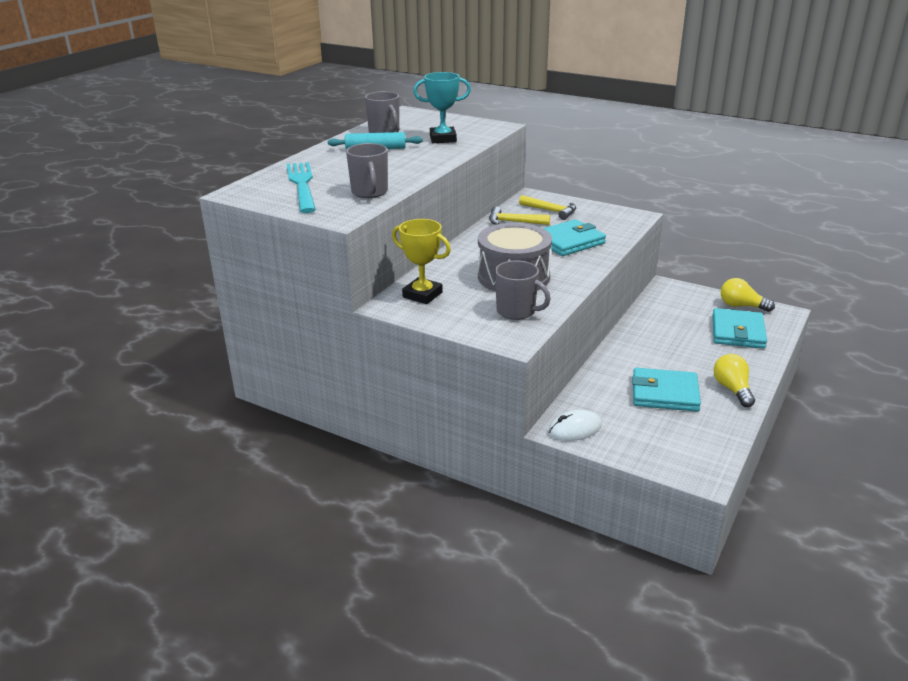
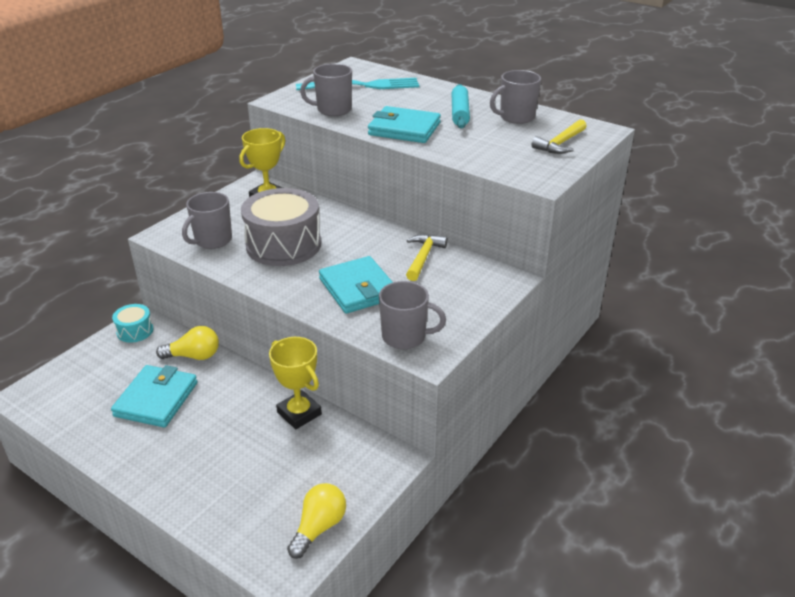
camera: 95 degrees right, 5 degrees up
turquoise trophy [413,72,471,143] -> none
yellow hammer [519,195,576,220] -> yellow hammer moved to [531,119,587,154]
white mouse [548,410,602,441] -> turquoise drum [112,304,153,343]
turquoise wallet [712,308,767,349] -> turquoise wallet moved to [368,106,441,143]
yellow light bulb [714,354,755,407] -> yellow light bulb moved to [156,326,219,360]
none -> yellow trophy [269,337,322,429]
none -> grey mug [379,281,446,349]

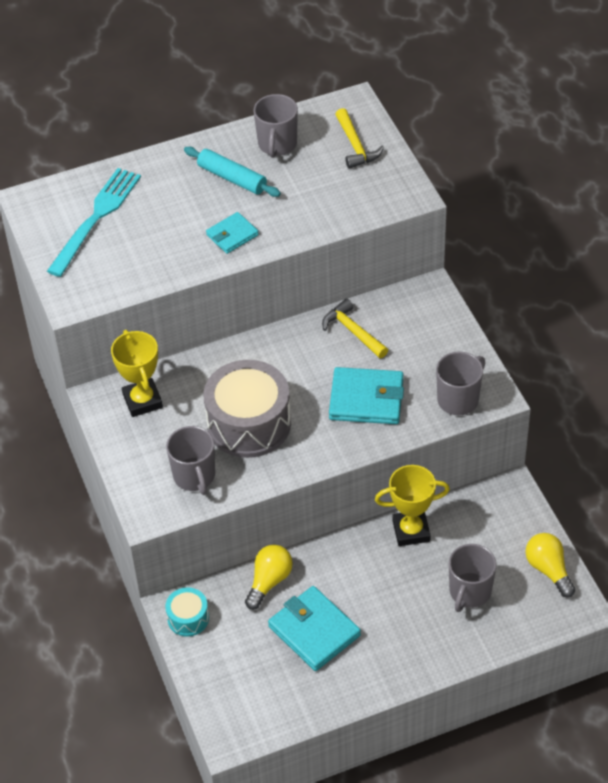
camera: 55 degrees left, 15 degrees up
grey mug [300,64,352,116] -> grey mug moved to [449,544,496,612]
turquoise wallet [368,106,441,143] -> turquoise wallet [206,212,259,254], size x0.59

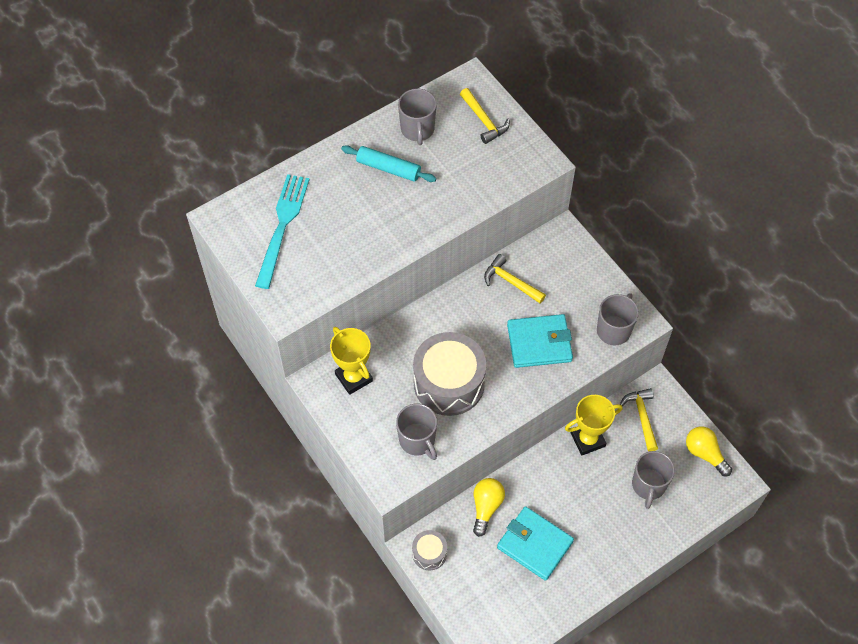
camera: 15 degrees left, 10 degrees up
turquoise drum [165,587,209,637] -> grey drum [412,530,447,570]
turquoise wallet [206,212,259,254] -> none
none -> yellow hammer [620,388,658,451]

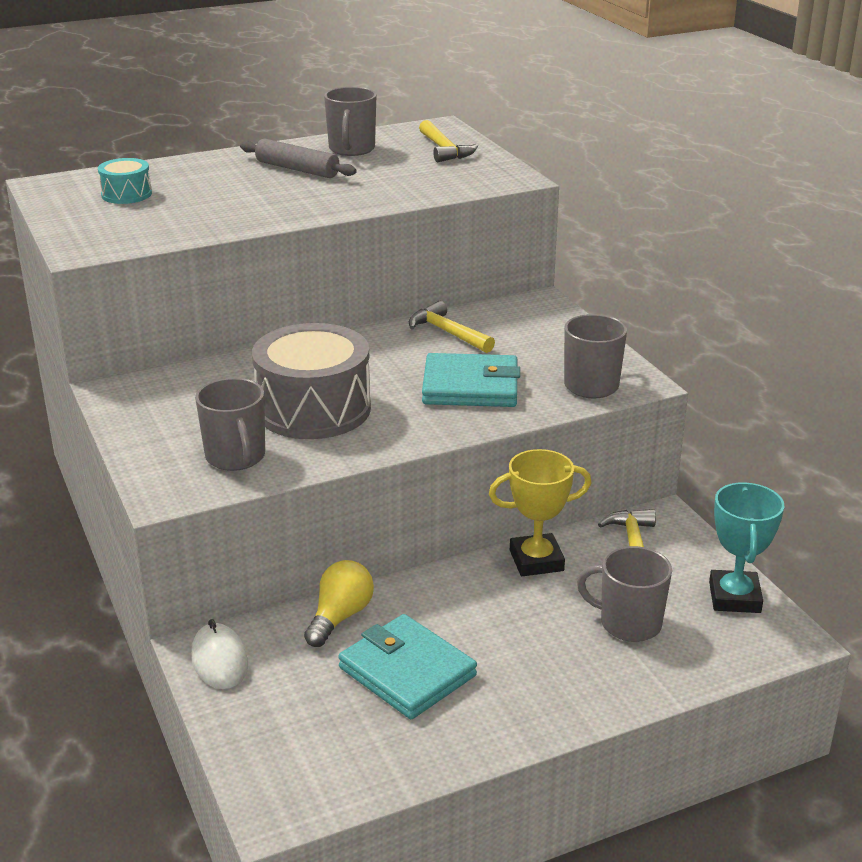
camera: 10 degrees right, 30 degrees down
turquoise fork [255,174,310,289] -> turquoise drum [98,158,152,204]
yellow trophy [330,327,373,395] -> none
turquoise rolling pin [341,145,436,182] -> grey rolling pin [240,138,357,178]
grey drum [412,530,447,570] -> white mouse [191,619,248,689]
grey mug [632,451,675,509] -> grey mug turned 90 degrees clockwise [577,546,672,642]
yellow light bulb [686,426,732,476] -> turquoise trophy [709,482,784,613]

